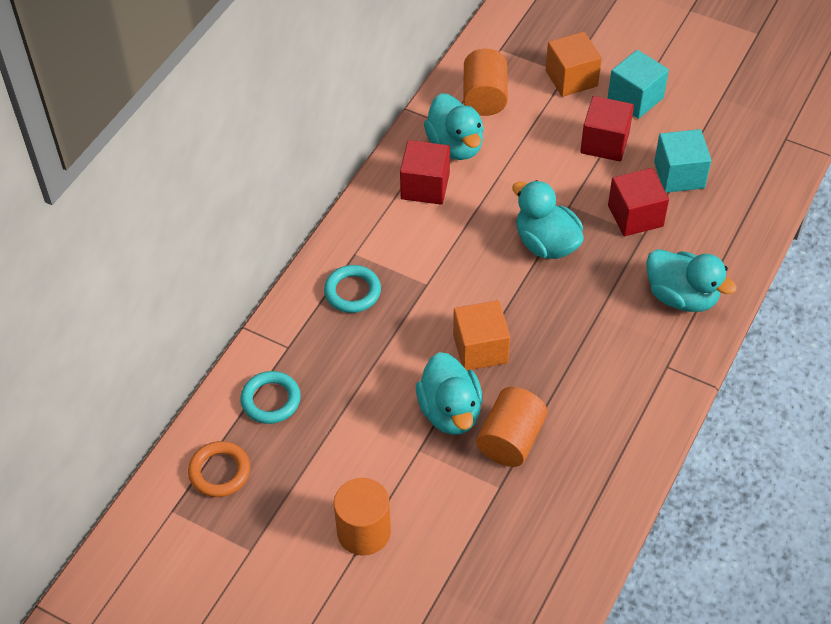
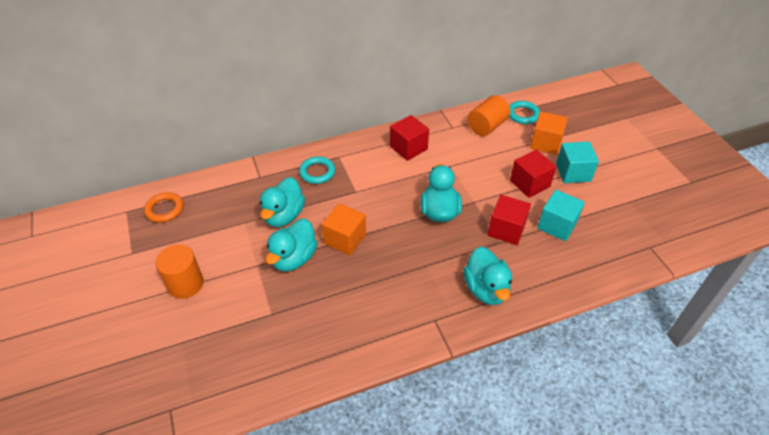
camera: 40 degrees right, 5 degrees down
turquoise ring [240,371,301,424] -> turquoise ring moved to [509,101,540,124]
turquoise duck [424,93,484,160] -> turquoise duck moved to [260,177,305,227]
orange cylinder [476,387,547,467] -> none

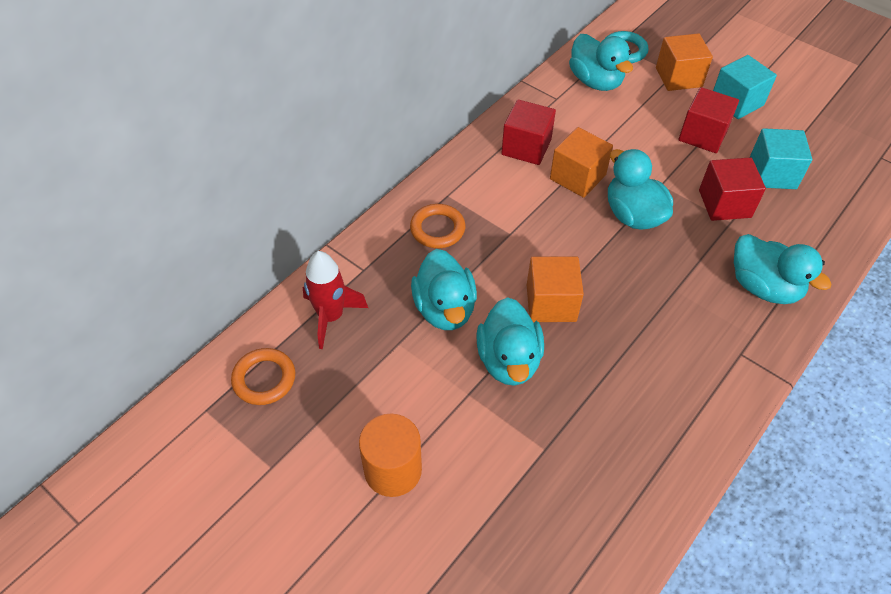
camera: 30 degrees left, 5 degrees up
turquoise ring [299,156,335,184] -> orange ring [410,204,465,248]
orange cylinder [468,95,510,136] -> turquoise duck [569,34,633,91]
none -> red rocket [303,251,368,349]
none -> orange cube [550,127,613,198]

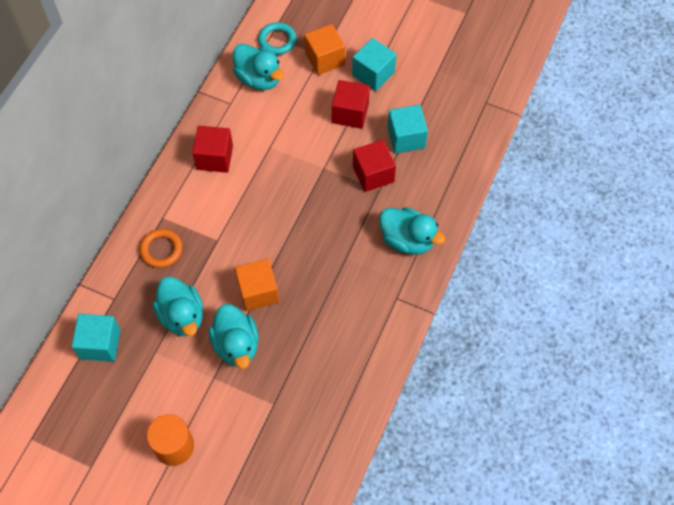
camera: 15 degrees left, 10 degrees up
orange ring [231,348,295,405] -> none
red rocket [303,251,368,349] -> turquoise cube [72,314,121,362]
orange cube [550,127,613,198] -> none
turquoise duck [608,149,673,230] -> none

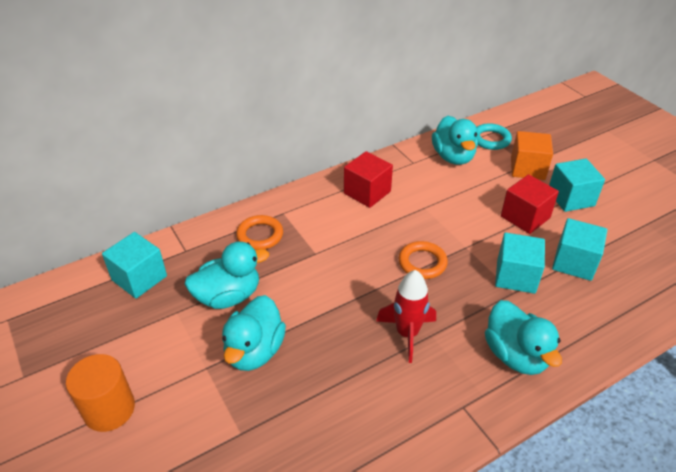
camera: 35 degrees right, 20 degrees down
turquoise duck [153,277,203,336] -> turquoise duck turned 120 degrees counterclockwise [184,242,269,309]
orange cube [235,259,279,311] -> none
red cube [353,140,396,192] -> turquoise cube [495,232,545,294]
none -> red rocket [376,270,436,363]
none -> orange ring [398,241,448,279]

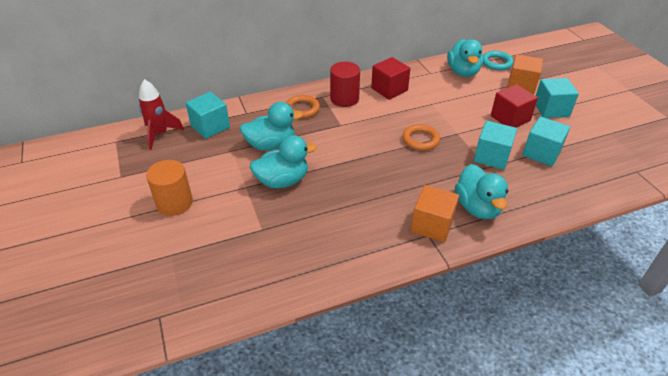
camera: 10 degrees right, 0 degrees up
turquoise duck [222,295,286,371] -> turquoise duck turned 135 degrees counterclockwise [250,135,317,188]
red rocket [376,270,436,363] -> red rocket moved to [139,79,184,150]
none -> red cylinder [330,62,360,107]
none -> orange cube [411,185,459,242]

